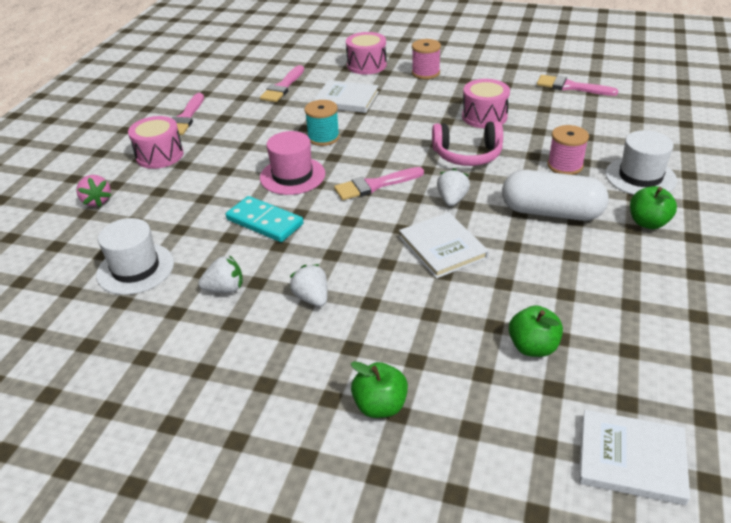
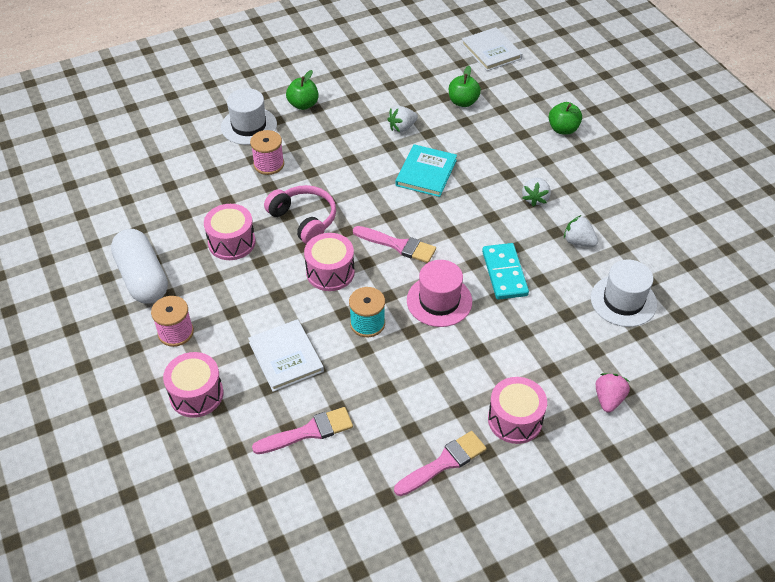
camera: 135 degrees left, 10 degrees up
white book [399,212,489,279] -> turquoise book [396,144,457,197]
white strawberry [437,168,470,206] -> white strawberry moved to [387,106,418,133]
white capsule [502,170,609,221] -> white capsule moved to [111,229,168,304]
pink brush [537,75,618,96] -> none
none -> pink drum [304,233,355,291]

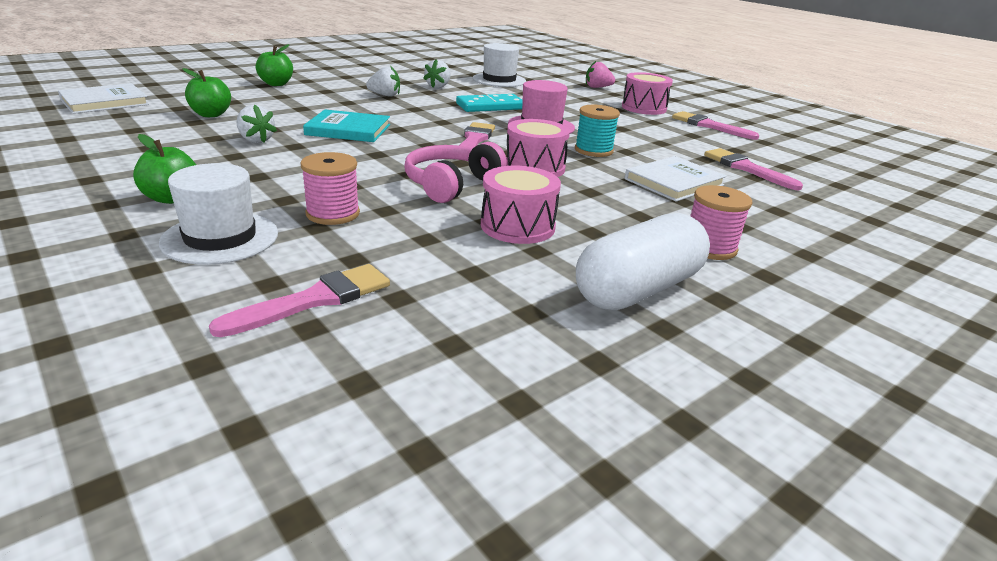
camera: 105 degrees left, 20 degrees down
pink drum [163,352,224,418] -> none
none -> pink brush [209,264,390,337]

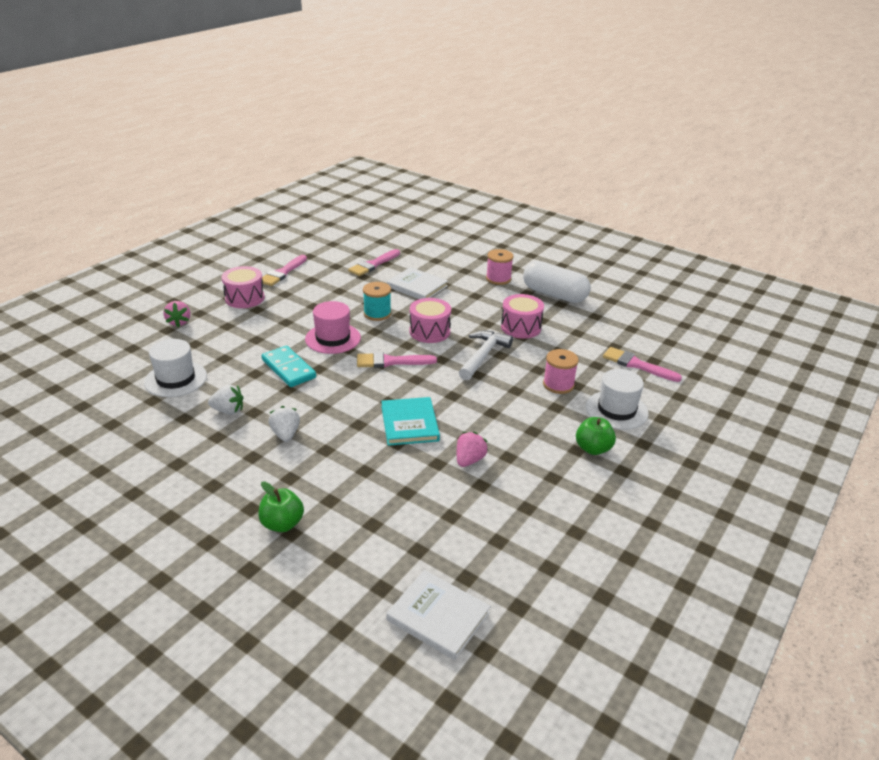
camera: 105 degrees left, 5 degrees up
green apple [182,68,231,117] -> none
white strawberry [236,104,277,143] -> pink strawberry [457,432,488,467]
pink headphones [404,142,507,203] -> white hammer [459,331,513,380]

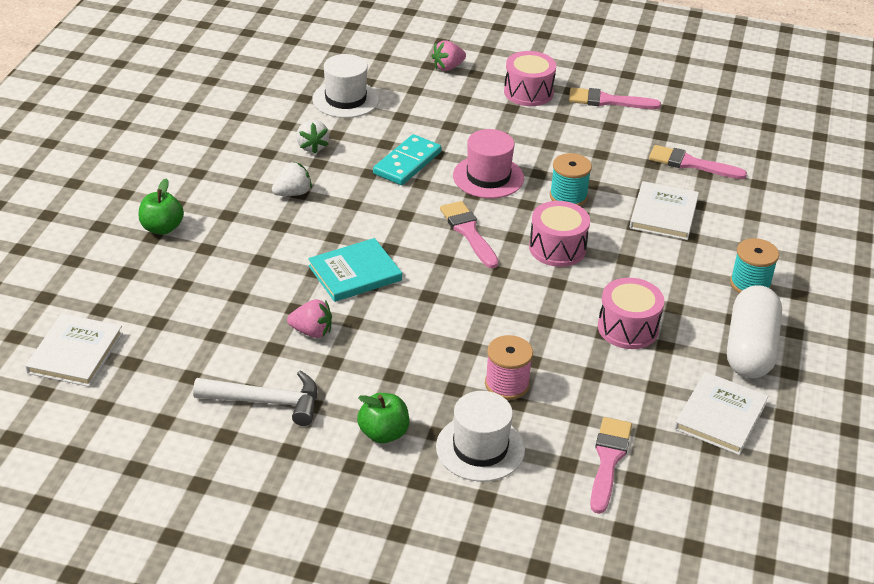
camera: 70 degrees right, 5 degrees up
white hammer [459,331,513,380] -> white hammer moved to [193,370,317,426]
pink spool [486,249,514,285] -> turquoise spool [730,238,779,293]
none -> white book [675,372,769,455]

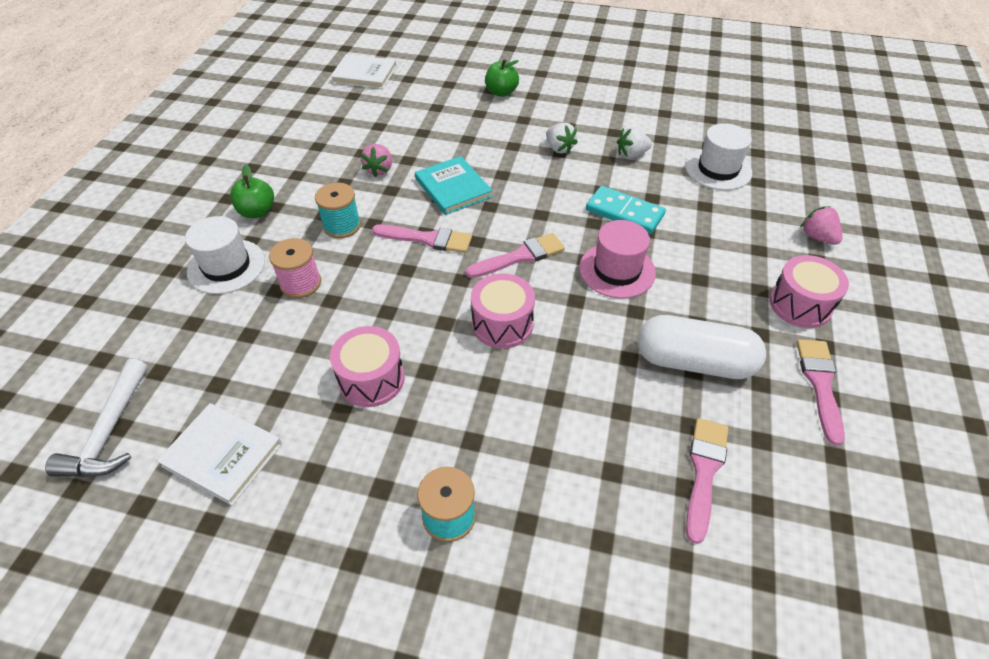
camera: 90 degrees right, 10 degrees up
white hammer [193,370,317,426] -> white hammer moved to [45,359,148,477]
turquoise spool [550,153,592,206] -> turquoise spool moved to [315,182,361,238]
pink brush [590,417,632,514] -> pink brush moved to [372,224,472,253]
white book [630,181,699,240] -> none
white capsule [727,285,782,378] -> white capsule moved to [638,315,766,379]

